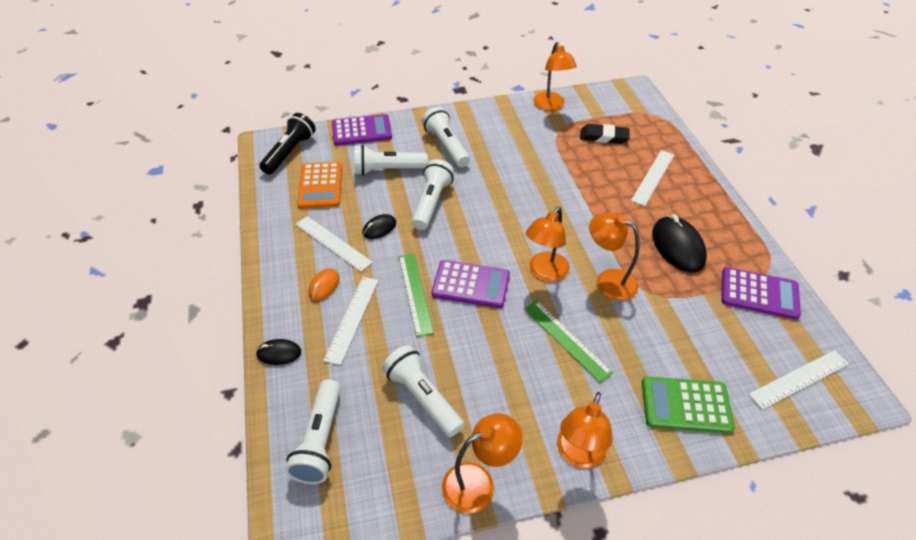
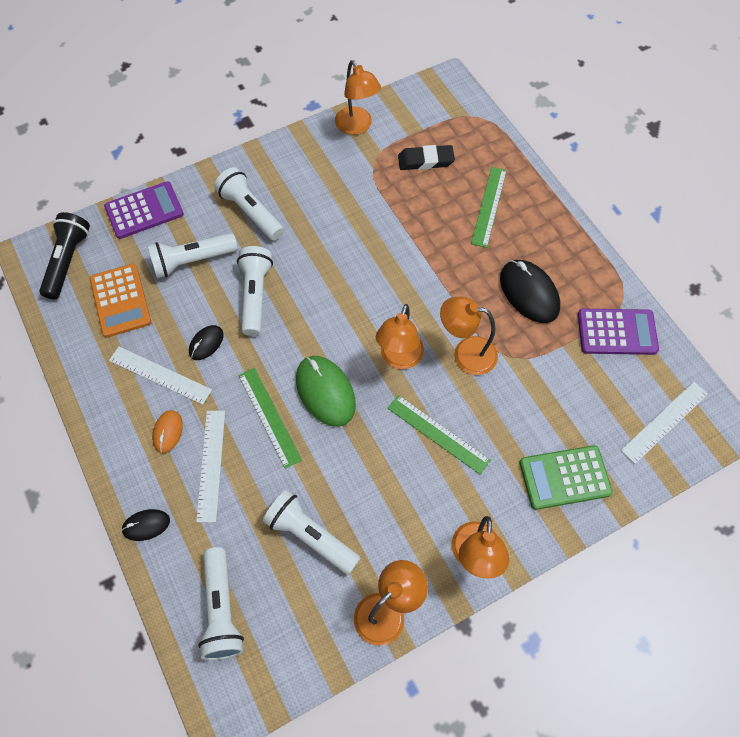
camera: 15 degrees left, 15 degrees up
purple calculator [432,260,510,308] -> green mouse [296,356,356,427]
white ruler [631,150,674,206] -> green ruler [471,167,507,248]

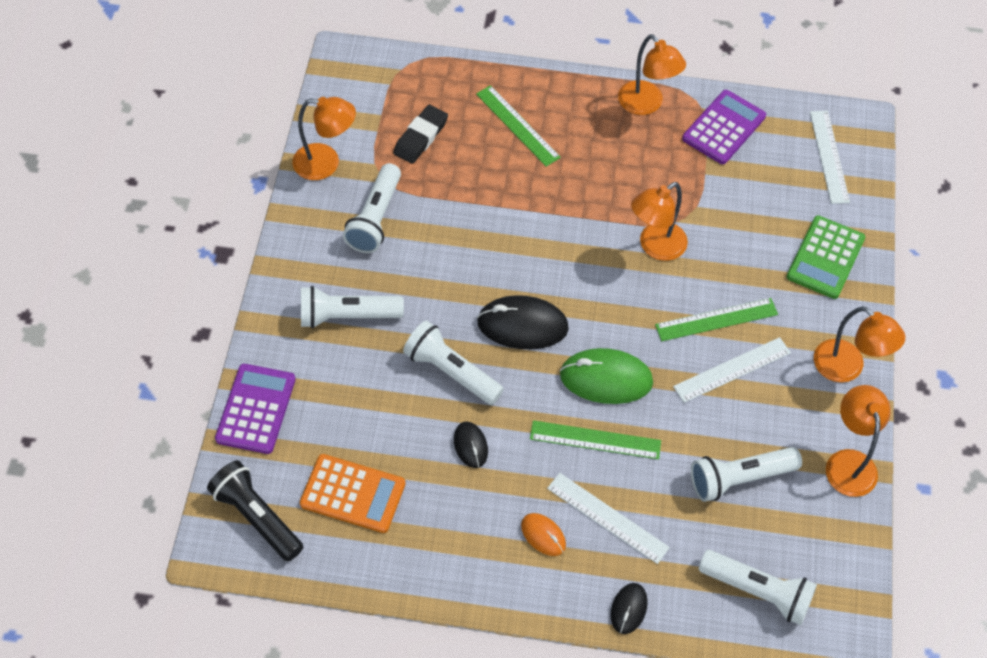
camera: 55 degrees left, 5 degrees down
white ruler [109,347,212,405] -> white ruler moved to [673,337,791,403]
white flashlight [147,233,238,278] -> white flashlight moved to [343,163,401,253]
orange lamp [376,304,424,369] -> orange lamp moved to [618,34,686,115]
black mouse [500,260,560,323] -> black mouse moved to [477,295,569,349]

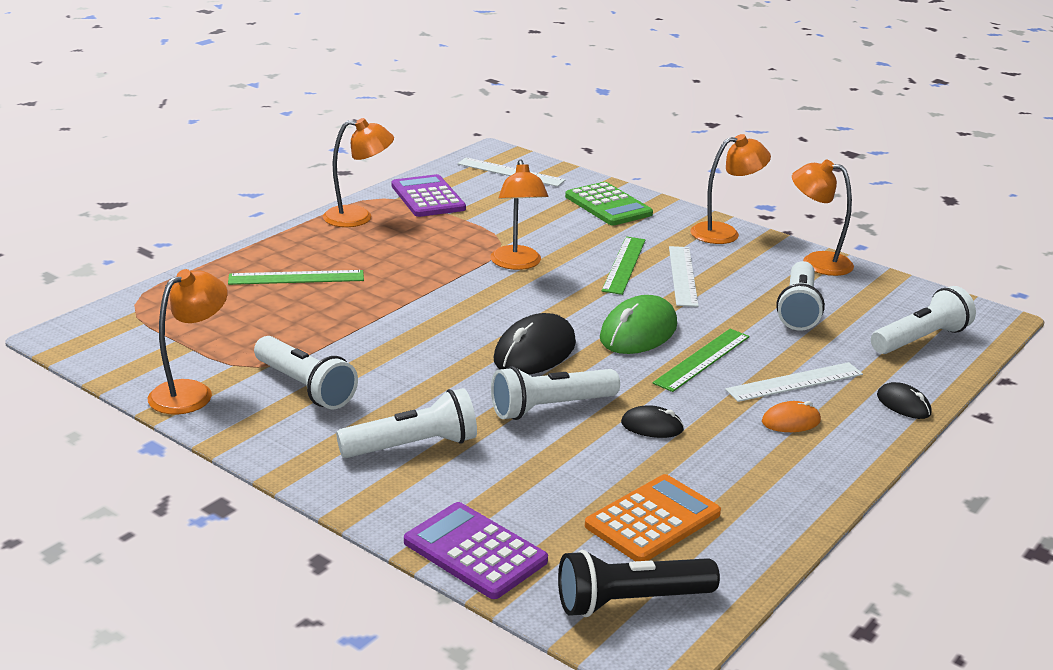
camera: 60 degrees left, 30 degrees down
white flashlight [301,286,404,328] -> white flashlight turned 135 degrees counterclockwise [336,388,477,458]
black eraser [393,105,448,164] -> none

